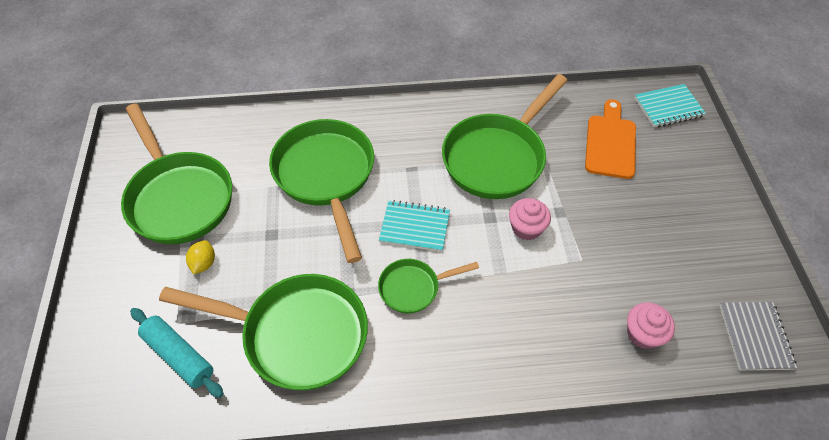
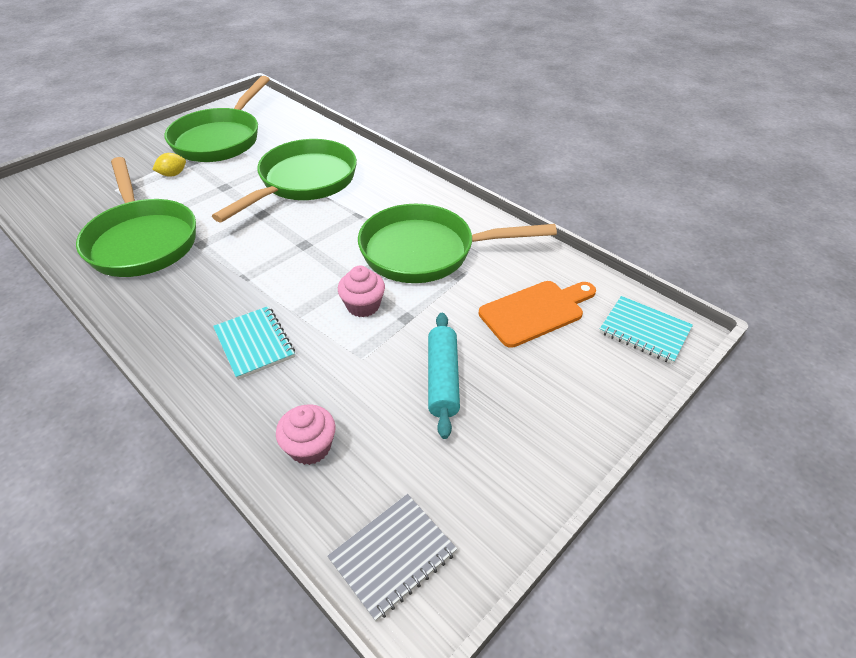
camera: 50 degrees right, 10 degrees down
turquoise rolling pin [130,308,224,398] -> turquoise rolling pin moved to [428,313,460,439]
green pan [378,259,479,313] -> none
turquoise notebook [379,200,450,252] -> turquoise notebook moved to [213,306,295,380]

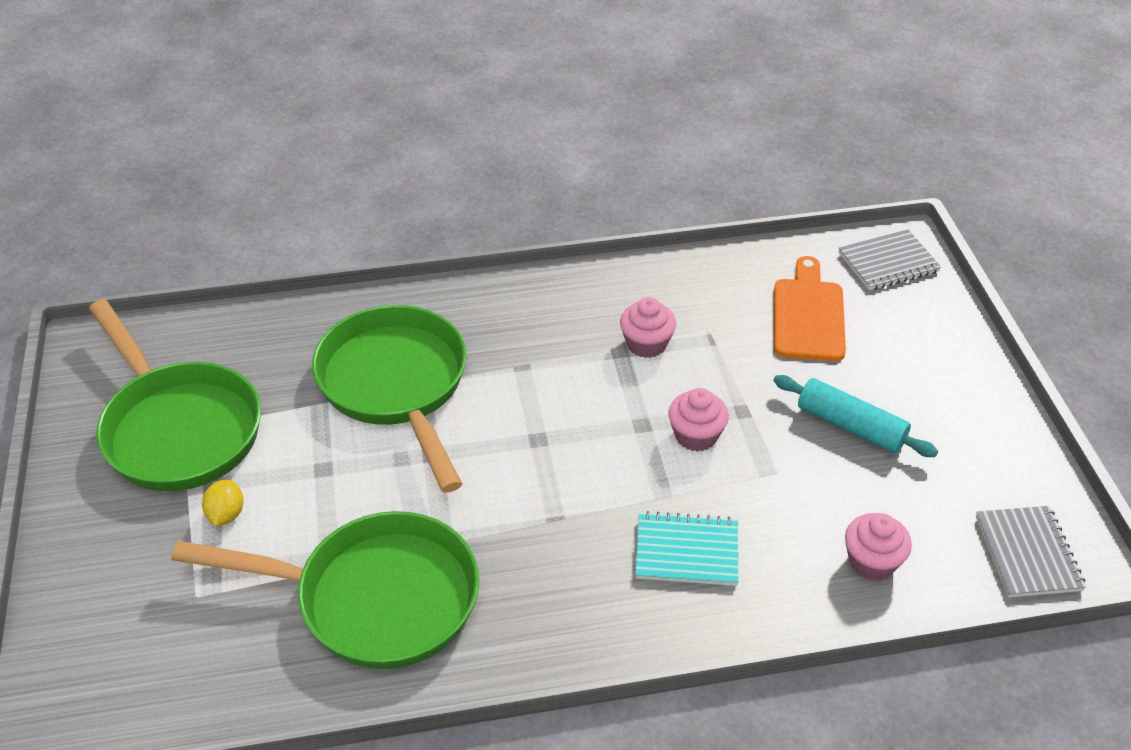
camera: 55 degrees left, 0 degrees up
green pan [358,204,557,283] -> pink cupcake [620,297,676,358]
turquoise notebook [599,296,693,364] -> grey notebook [838,229,941,290]

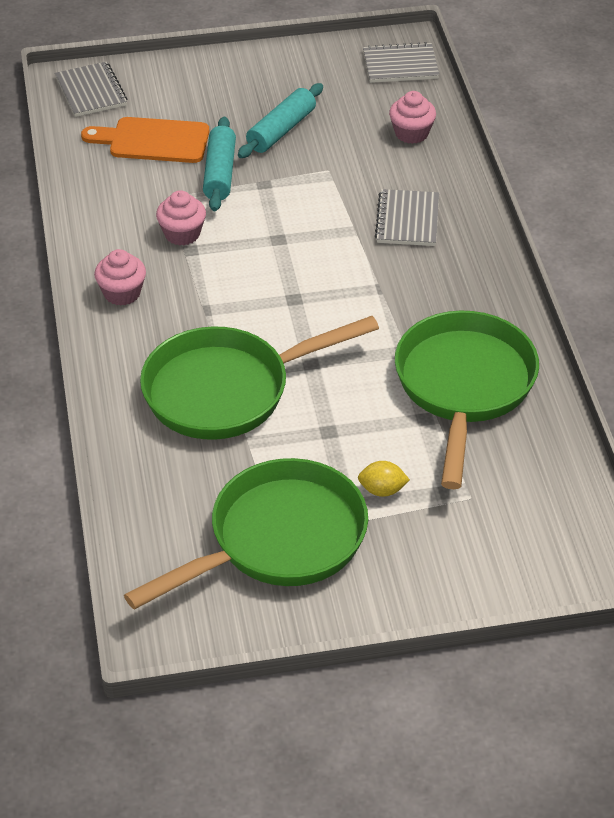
camera: 90 degrees left, 0 degrees up
turquoise notebook [635,511,738,586] -> grey notebook [375,189,439,246]
pink cupcake [669,388,729,452] -> pink cupcake moved to [94,249,146,306]
none -> turquoise rolling pin [203,117,236,211]

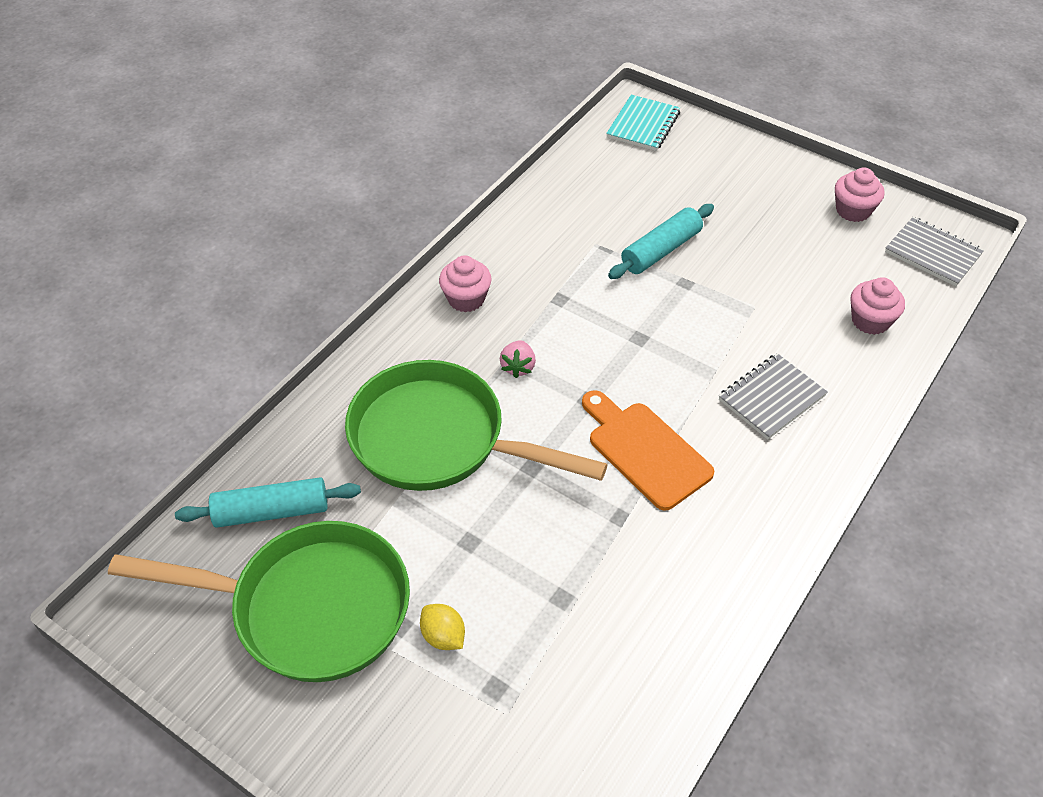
camera: 45 degrees right, 5 degrees up
grey notebook [55,62,127,117] -> turquoise notebook [606,95,680,151]
orange cutting board [81,117,209,163] -> orange cutting board moved to [582,390,714,510]
pink cupcake [156,190,206,246] -> pink cupcake moved to [835,167,884,222]
turquoise rolling pin [238,83,323,158] -> turquoise rolling pin moved to [175,477,361,528]
green pan [395,311,539,489] -> none
none -> pink strawberry [500,340,536,378]

